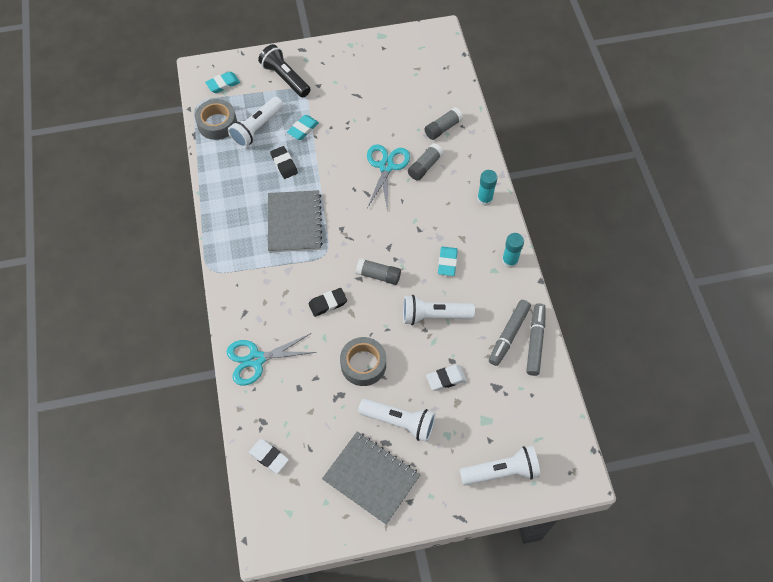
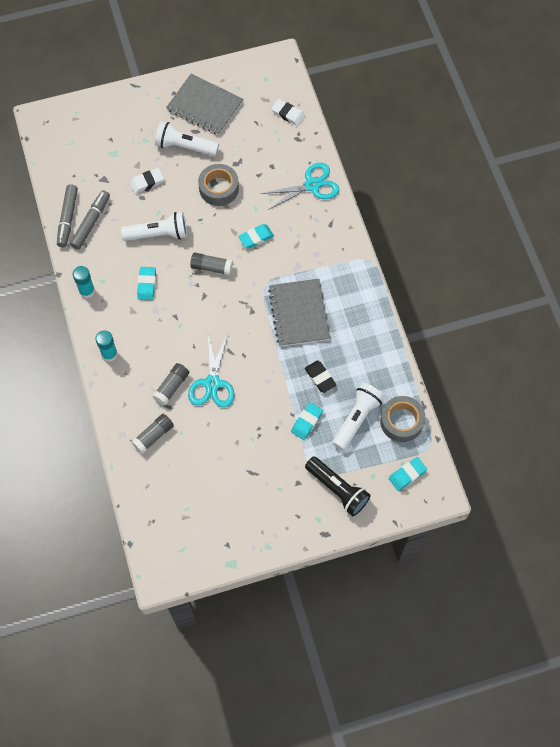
camera: 175 degrees right, 5 degrees up
black eraser [309,288,347,317] -> turquoise eraser [238,224,274,248]
white flashlight [460,446,540,486] -> none

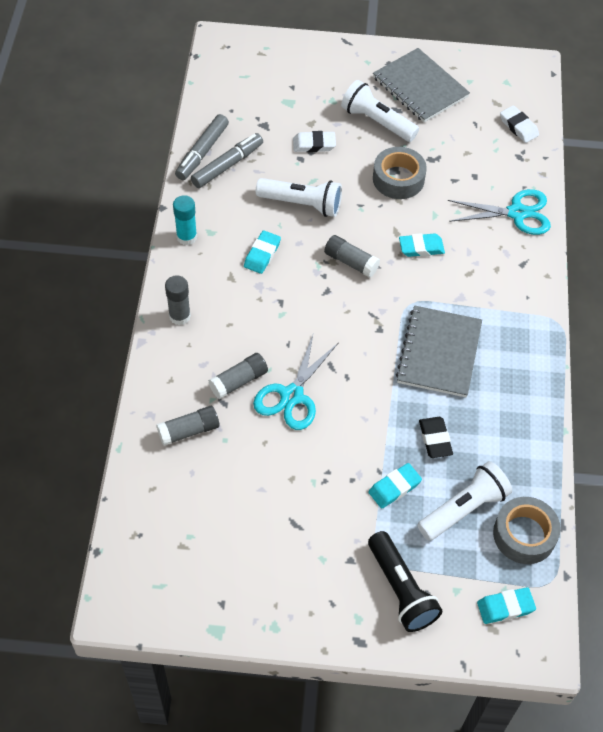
camera: 20 degrees right, 10 degrees down
turquoise glue stick [95,330,118,362] -> grey glue stick [165,275,191,325]

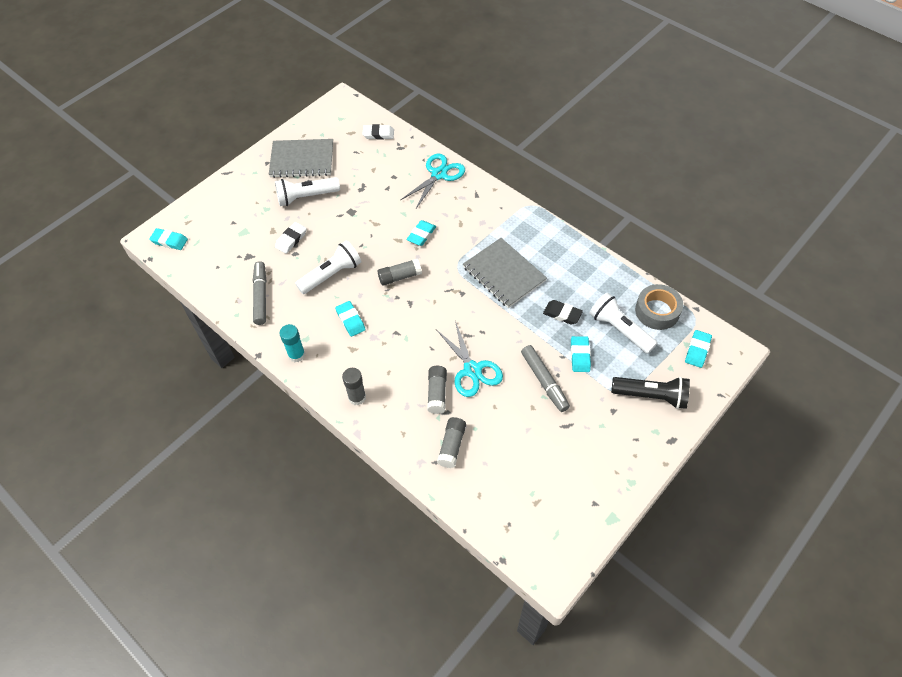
camera: 50 degrees left, 0 degrees up
grey marker [175,114,229,180] -> grey marker moved to [521,345,570,412]
grey tape [373,147,427,199] -> none
white flashlight [418,461,512,541] -> white flashlight turned 45 degrees counterclockwise [589,293,657,354]
none -> turquoise eraser [149,228,188,250]

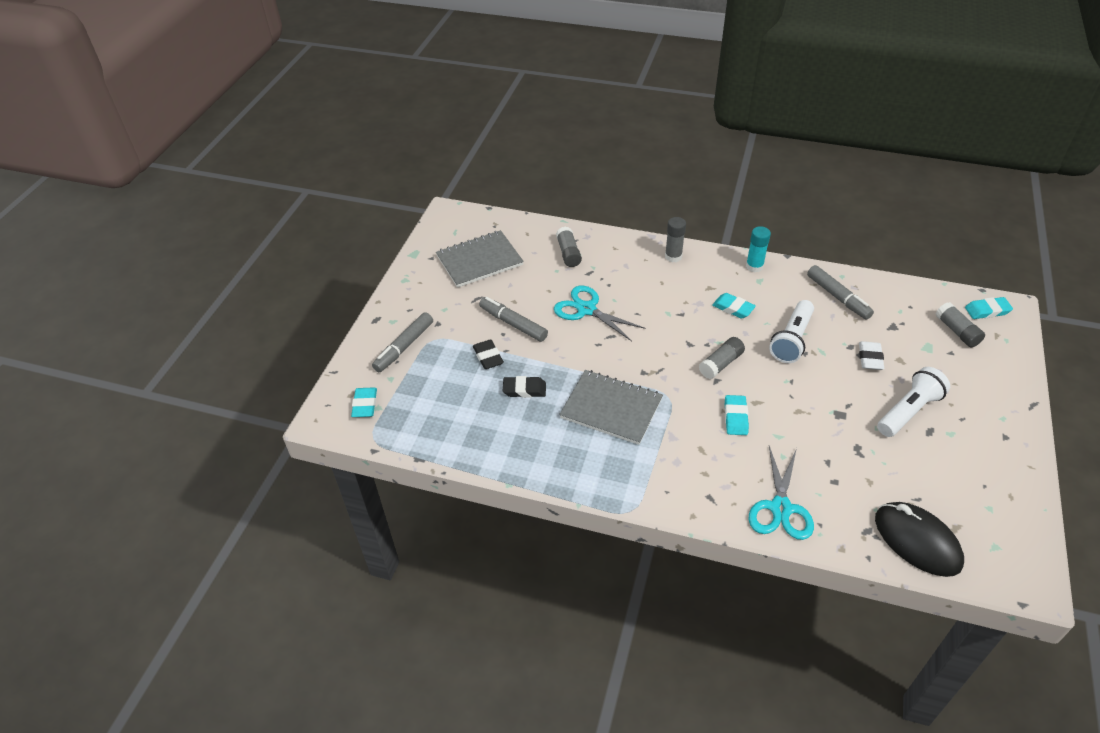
camera: 155 degrees right, 10 degrees down
grey notebook [269,139,333,178] -> grey notebook moved to [436,230,524,288]
white eraser [362,124,394,140] -> black mouse [875,502,964,577]
grey glue stick [427,366,447,414] -> grey glue stick moved to [936,302,985,347]
turquoise eraser [571,336,591,372] -> black eraser [473,339,504,369]
white flashlight [589,293,657,354] -> none
black flashlight [611,377,690,409] -> grey marker [372,312,433,372]
grey tape [635,284,683,330] -> none

